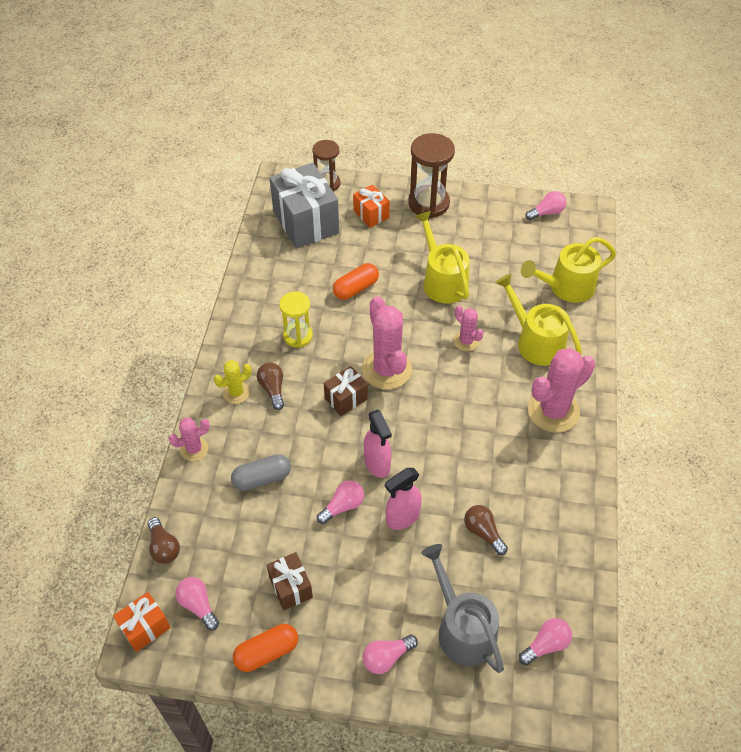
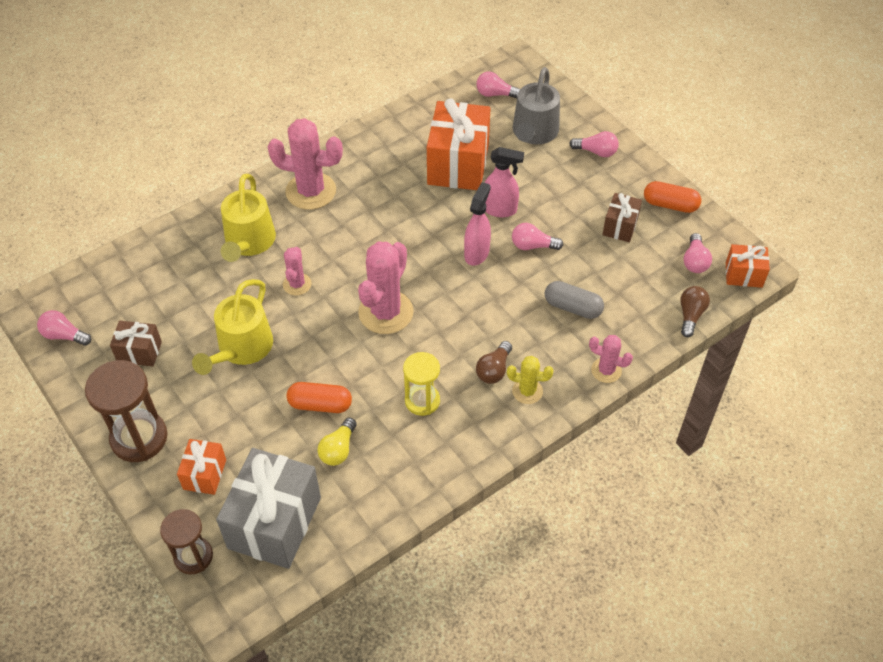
camera: 135 degrees left, 0 degrees up
brown gift [324,366,368,416] -> brown gift moved to [110,321,162,366]
brown light bulb [464,505,508,555] -> orange gift [427,98,491,190]
yellow watering can [521,237,616,303] -> none
none -> yellow light bulb [317,418,357,466]

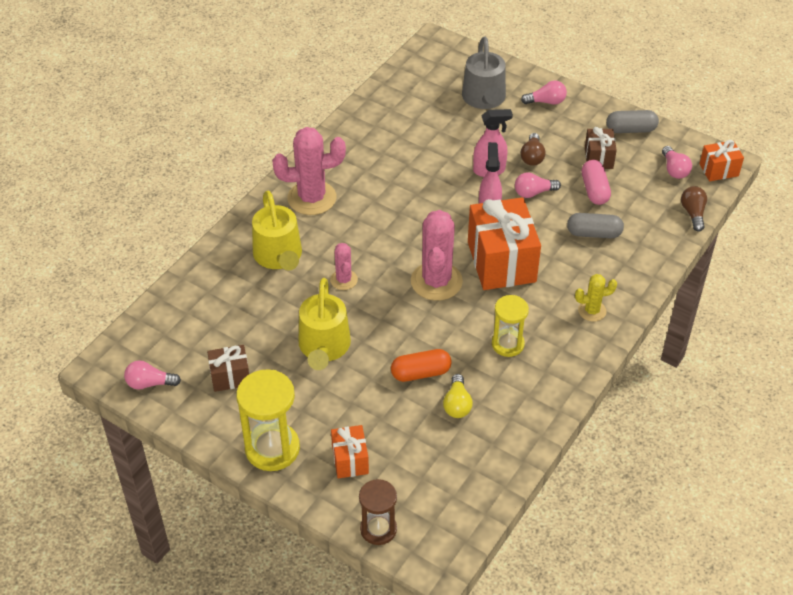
camera: 20 degrees left, 5 degrees down
brown hourglass [85,360,168,462] -> yellow hourglass [236,369,300,471]
grey gift [216,448,321,569] -> none
orange gift [427,98,491,190] -> orange gift moved to [468,197,541,290]
pink light bulb [476,72,520,99] -> none
brown light bulb [476,341,512,384] -> brown light bulb moved to [521,133,546,166]
pink cactus [589,335,633,383] -> none
orange capsule [644,181,701,213] -> grey capsule [606,110,659,133]
none -> pink capsule [581,160,611,205]

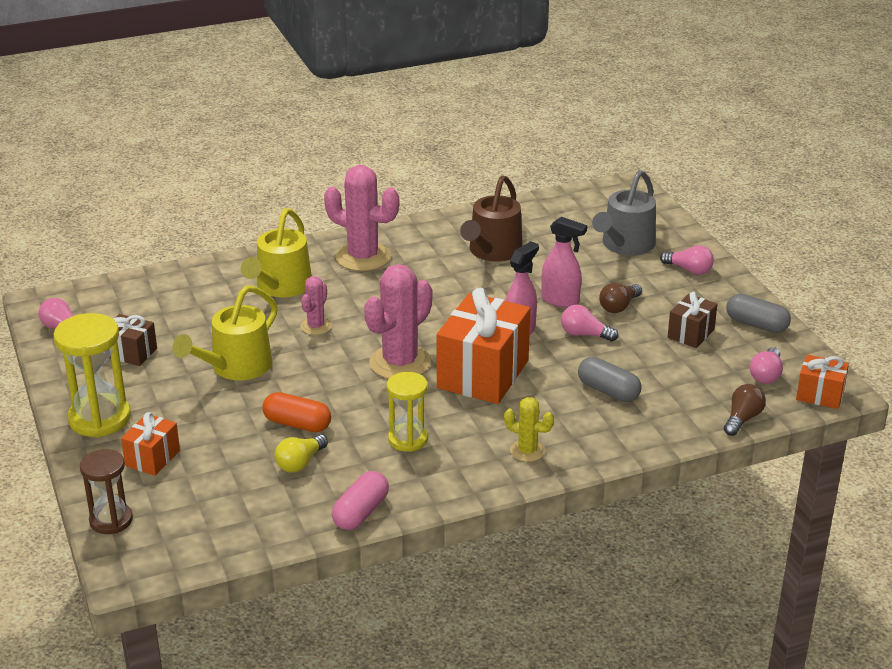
camera: 35 degrees right, 15 degrees down
pink capsule [581,160,611,205] -> pink capsule moved to [332,471,389,530]
none -> brown watering can [460,175,523,262]

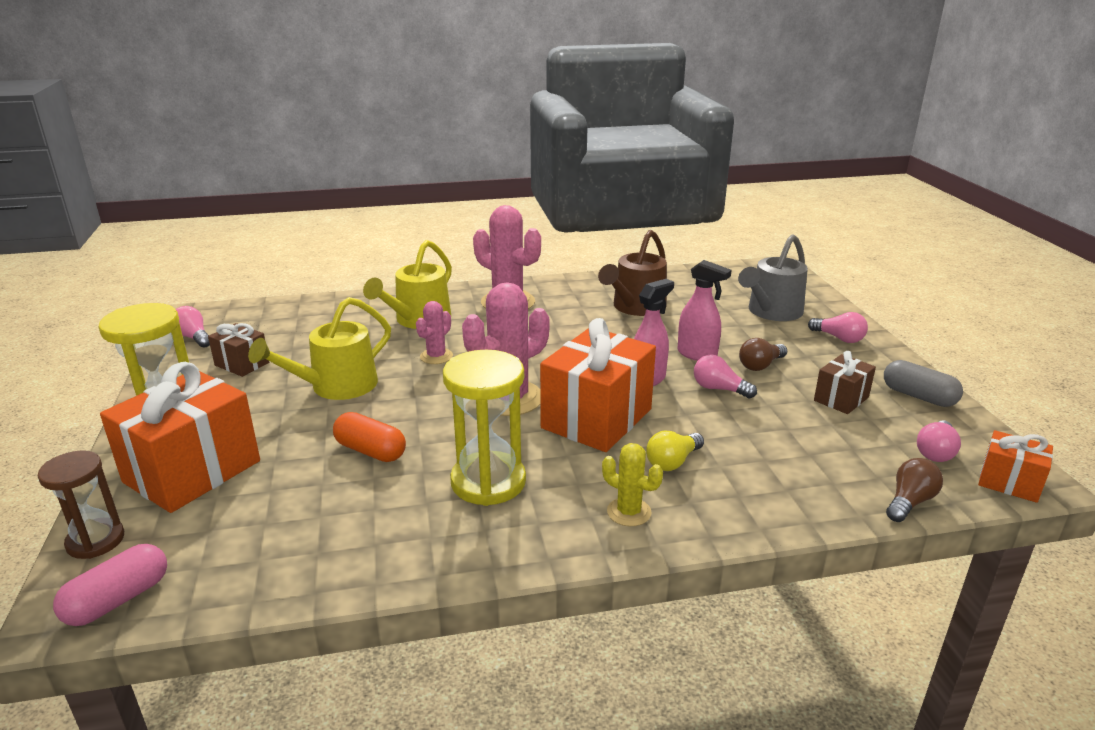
camera: 10 degrees right, 5 degrees down
orange gift [121,412,180,476] -> orange gift [100,362,260,513], size x1.97
yellow light bulb [275,434,328,472] -> yellow light bulb moved to [646,431,704,471]
pink capsule [332,471,389,530] -> pink capsule moved to [53,544,167,626]
yellow hourglass [387,372,428,452] -> yellow hourglass [443,350,526,506], size x1.56
grey capsule [578,357,642,402] -> none

